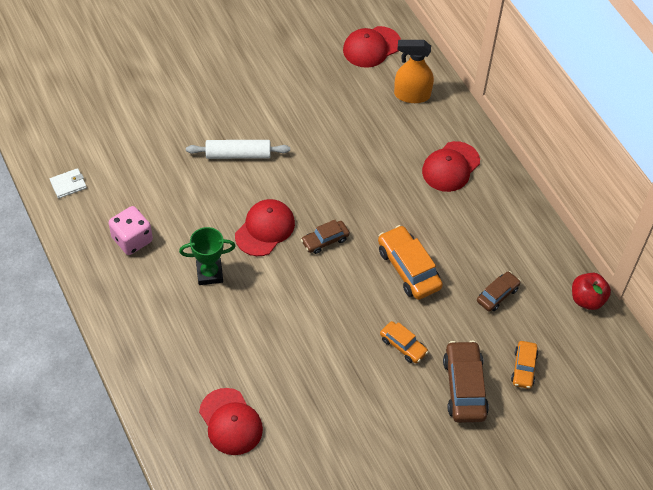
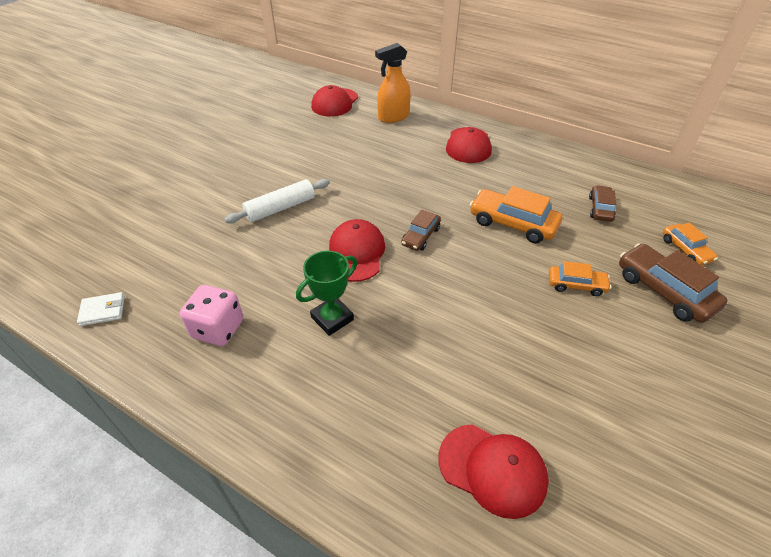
camera: 30 degrees left, 10 degrees down
white wallet [50,168,87,198] -> white wallet turned 45 degrees clockwise [77,292,125,326]
red apple [572,273,611,310] -> none

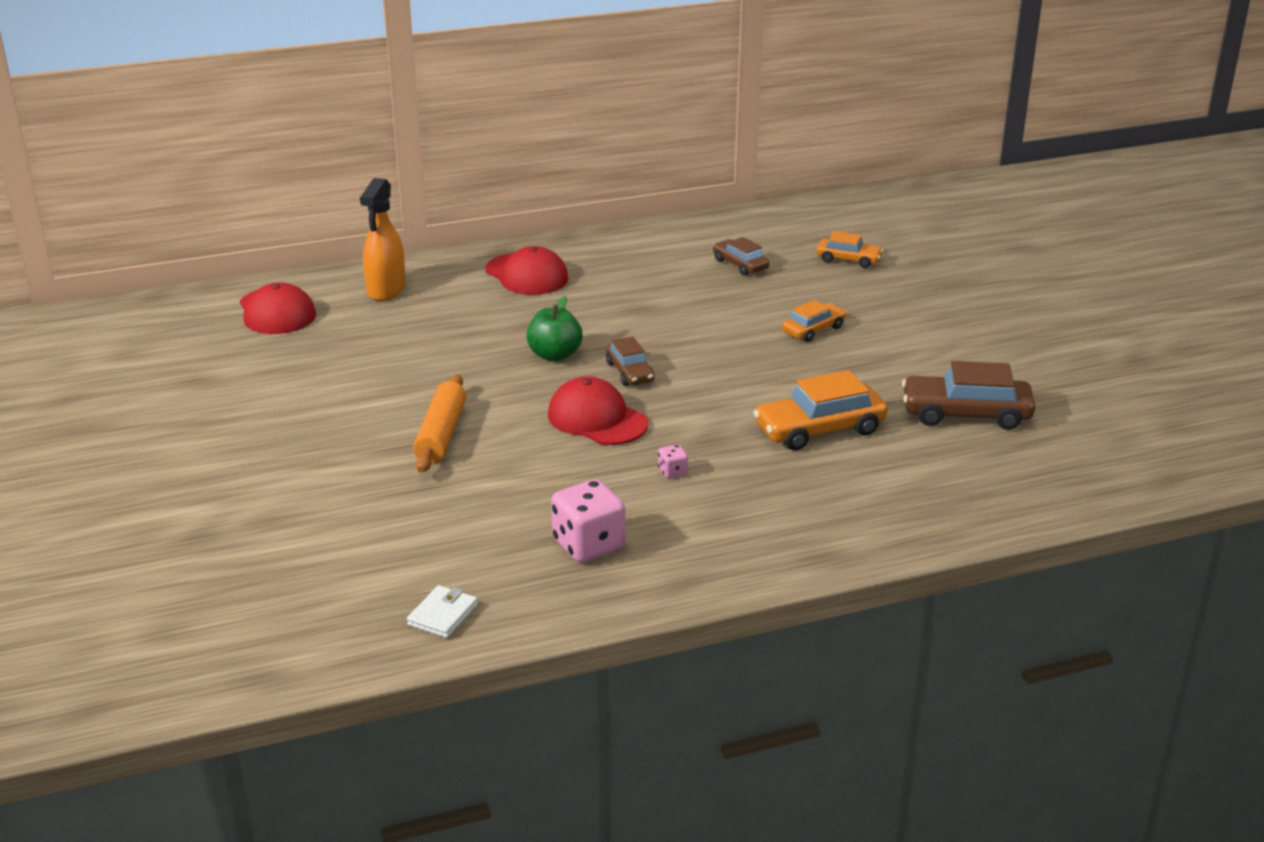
camera: 50 degrees left, 15 degrees down
white rolling pin [224,179,330,224] -> orange rolling pin [413,374,466,473]
green trophy [296,251,357,336] -> pink dice [658,444,688,478]
red cap [438,424,549,519] -> none
orange car [470,186,562,243] -> orange car moved to [753,370,888,450]
brown car [619,243,728,323] -> brown car moved to [902,361,1035,430]
none -> green apple [527,296,583,361]

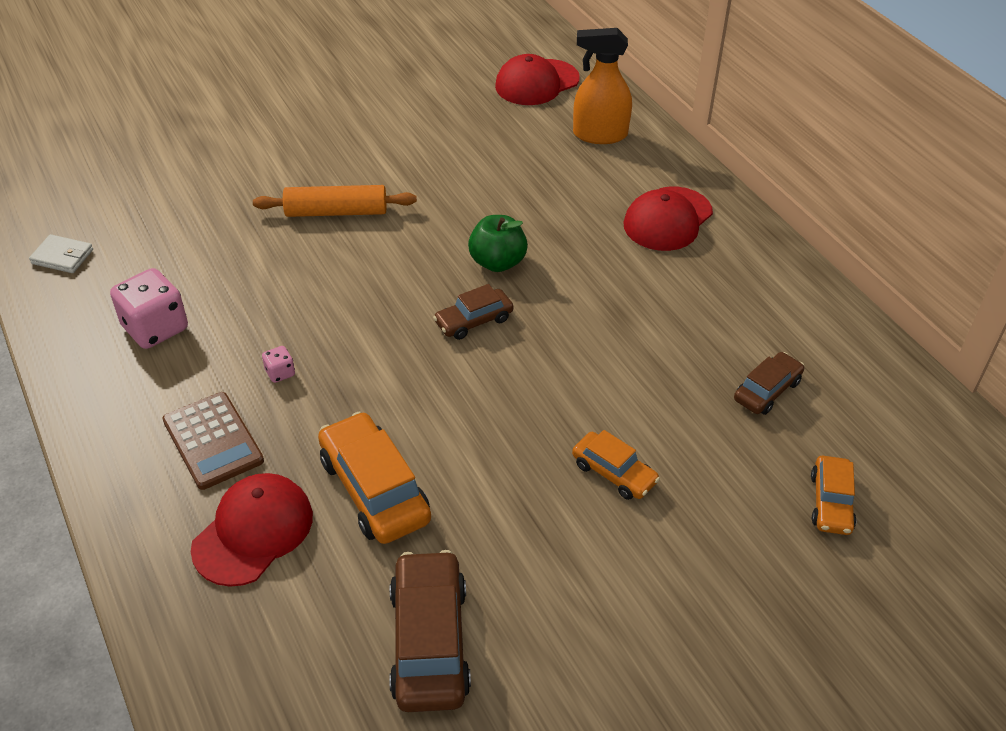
camera: 80 degrees right, 15 degrees up
red cap [548,376,648,445] -> red cap moved to [191,473,313,587]
none -> brown calculator [162,392,264,490]

